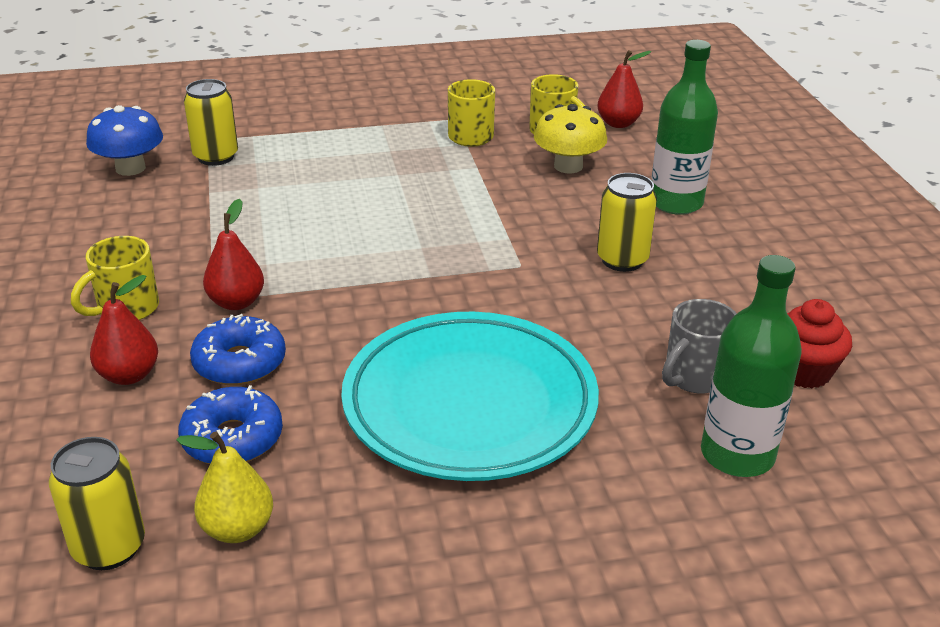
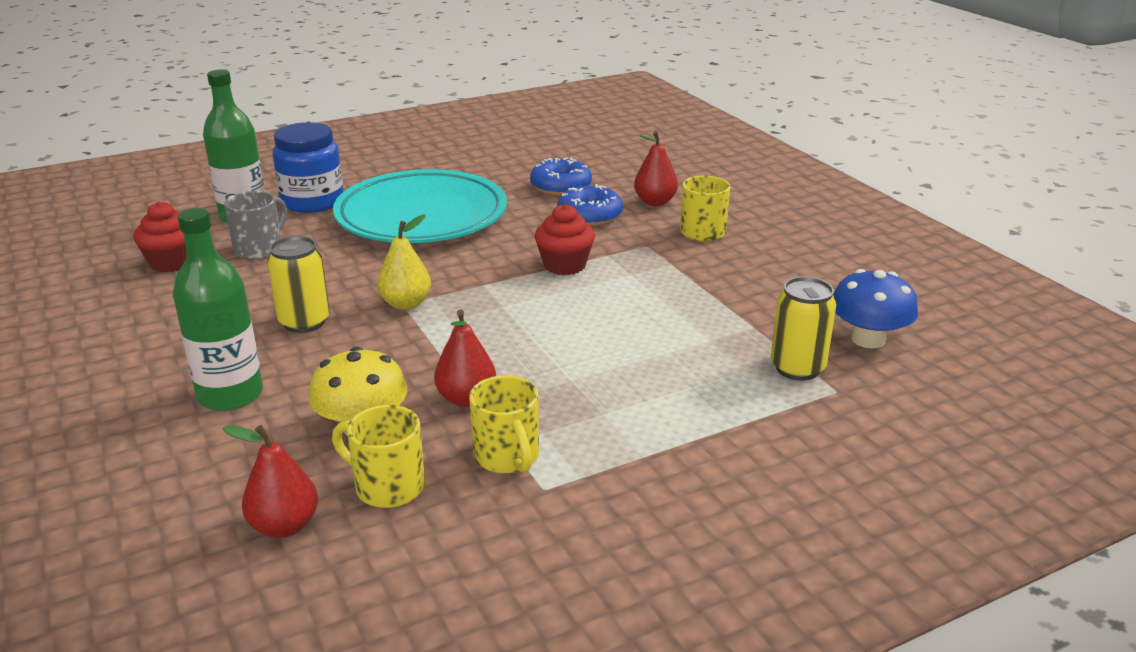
camera: 165 degrees right, 5 degrees down
yellow can [49,437,145,570] -> none
yellow pear [176,431,273,543] -> yellow pear moved to [377,214,431,310]
red pear [203,199,264,310] -> red pear moved to [434,310,496,407]
none -> blue jar [273,122,343,213]
none -> red cupcake [535,204,595,275]

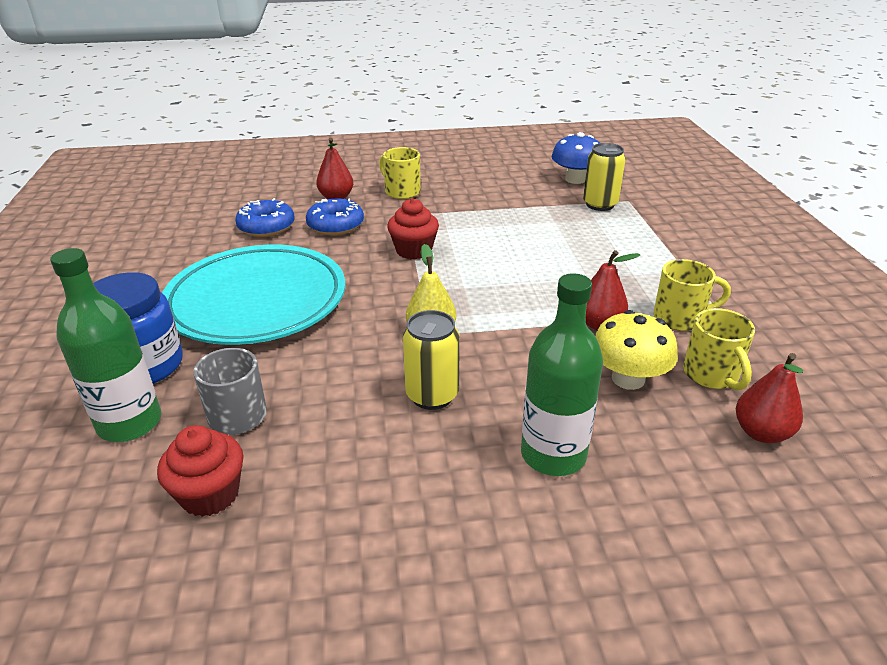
camera: 70 degrees left, 5 degrees up
yellow mug [332,405,425,508] -> yellow mug turned 60 degrees counterclockwise [683,308,755,391]

